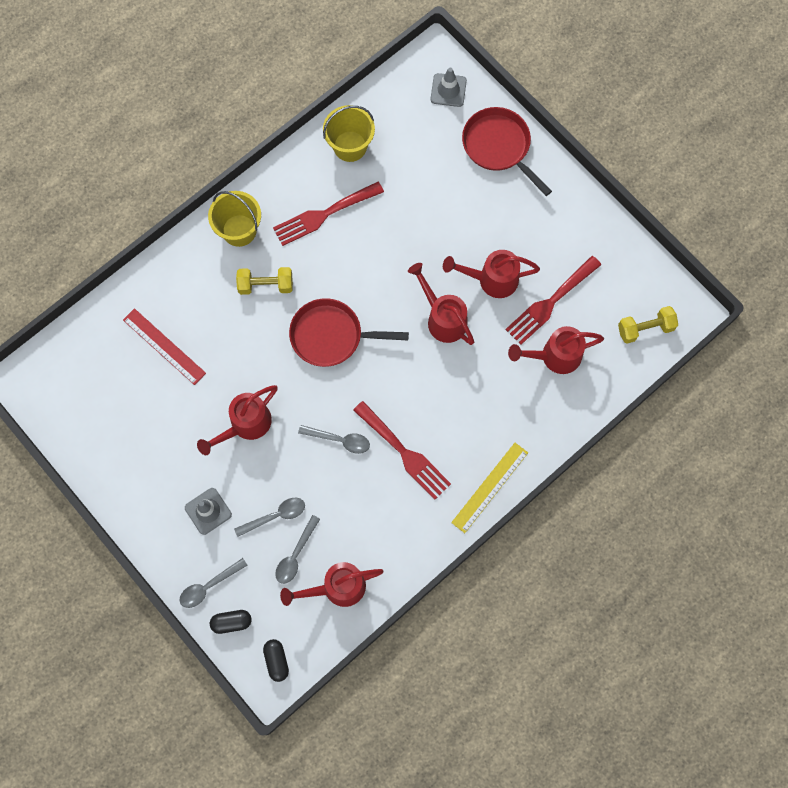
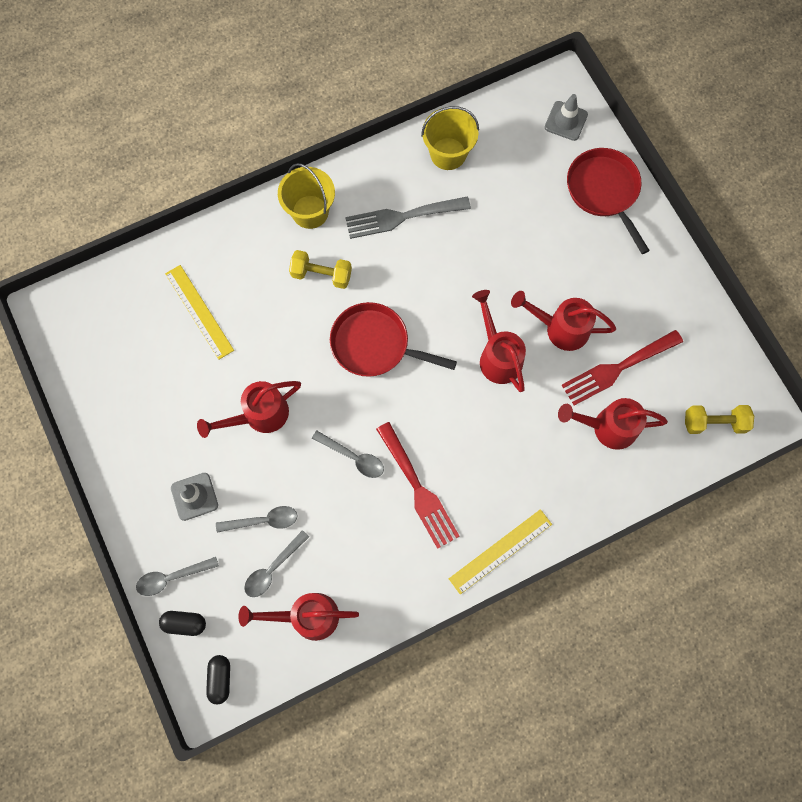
camera: 15 degrees right, 0 degrees up
red ruler [123,308,206,385] -> yellow ruler [165,265,234,360]
red fork [273,182,384,246] -> grey fork [345,196,471,239]

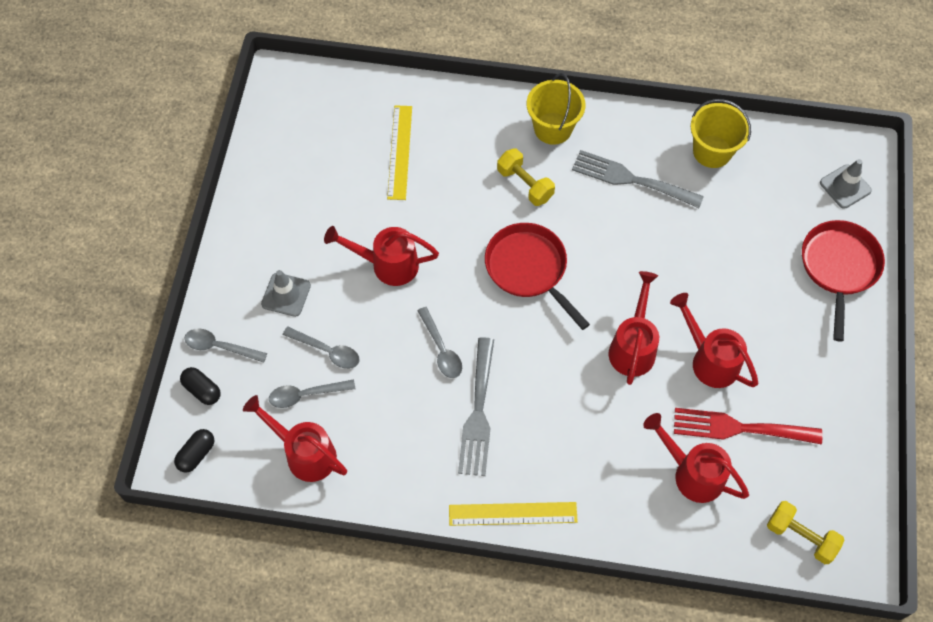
camera: 35 degrees right, 10 degrees down
red fork [376,422,460,549] -> grey fork [458,337,494,476]

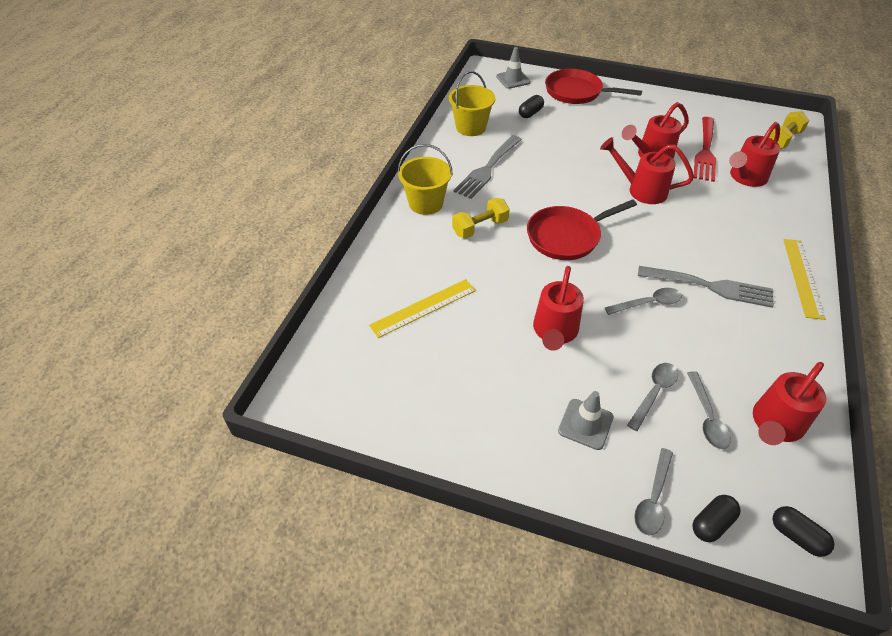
camera: 80 degrees left, 15 degrees down
yellow ruler [387,105,412,200] -> yellow ruler turned 45 degrees counterclockwise [369,279,476,338]
none -> black capsule [519,95,544,118]

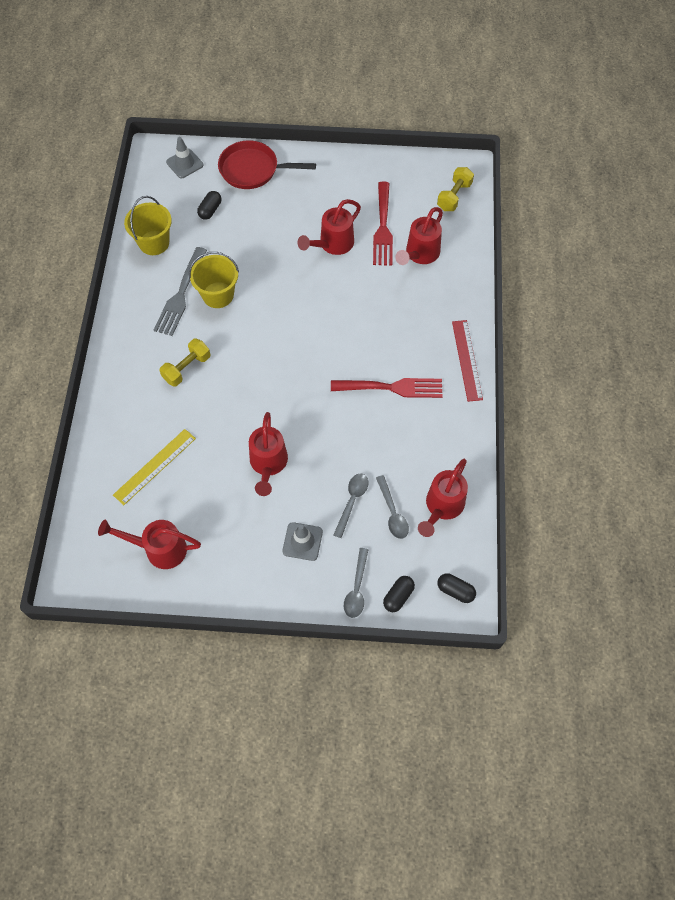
camera: 15 degrees left, 15 degrees up
yellow bucket [398,144,453,215] -> yellow bucket moved to [189,252,239,308]
red pan [527,199,637,260] -> none
red watering can [600,137,694,204] -> red watering can moved to [98,519,201,569]
grey spoon [605,288,682,315] -> none
grey fork [638,266,774,308] -> red fork [331,378,443,398]
yellow ruler [784,239,826,320] -> red ruler [452,320,483,402]

